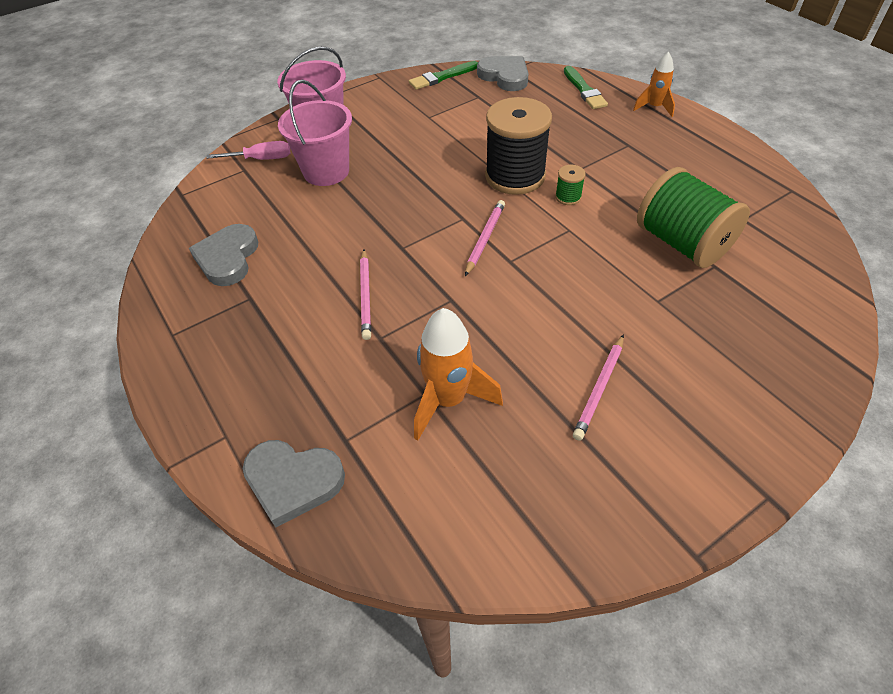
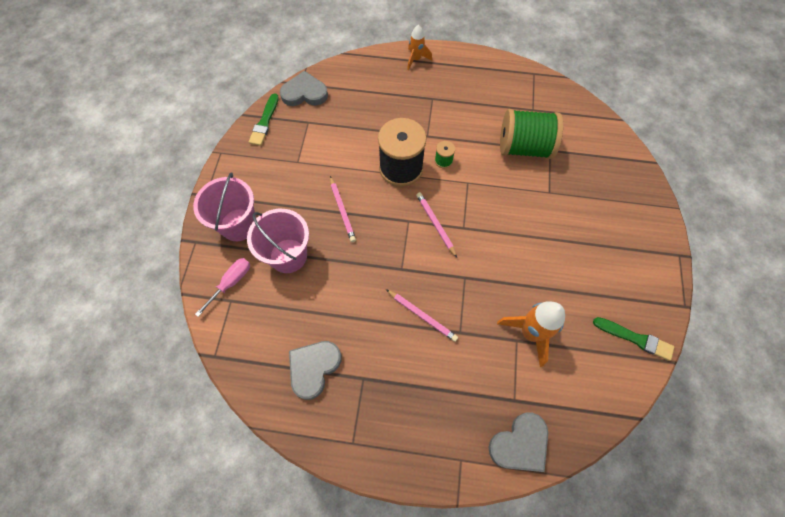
camera: 50 degrees left, 15 degrees up
grey heart [189,224,258,286] -> grey heart turned 75 degrees clockwise [289,341,342,400]
green brush [564,66,608,109] -> green brush moved to [593,317,674,361]
pink pencil [573,334,624,441] -> pink pencil moved to [330,176,356,242]

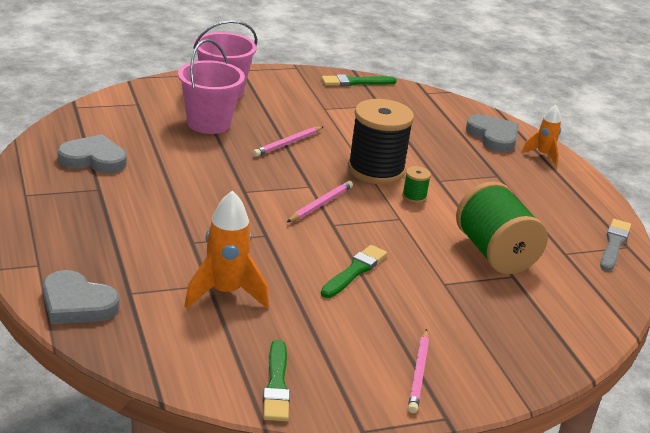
camera: 60 degrees right, 35 degrees down
pink screwdriver [195,258,250,317] -> none
grey heart [280,71,328,106] -> grey heart moved to [466,114,519,152]
pink pencil [386,289,458,342] -> pink pencil moved to [408,329,429,413]
none -> green brush [321,245,387,298]
none -> grey brush [600,219,631,271]

